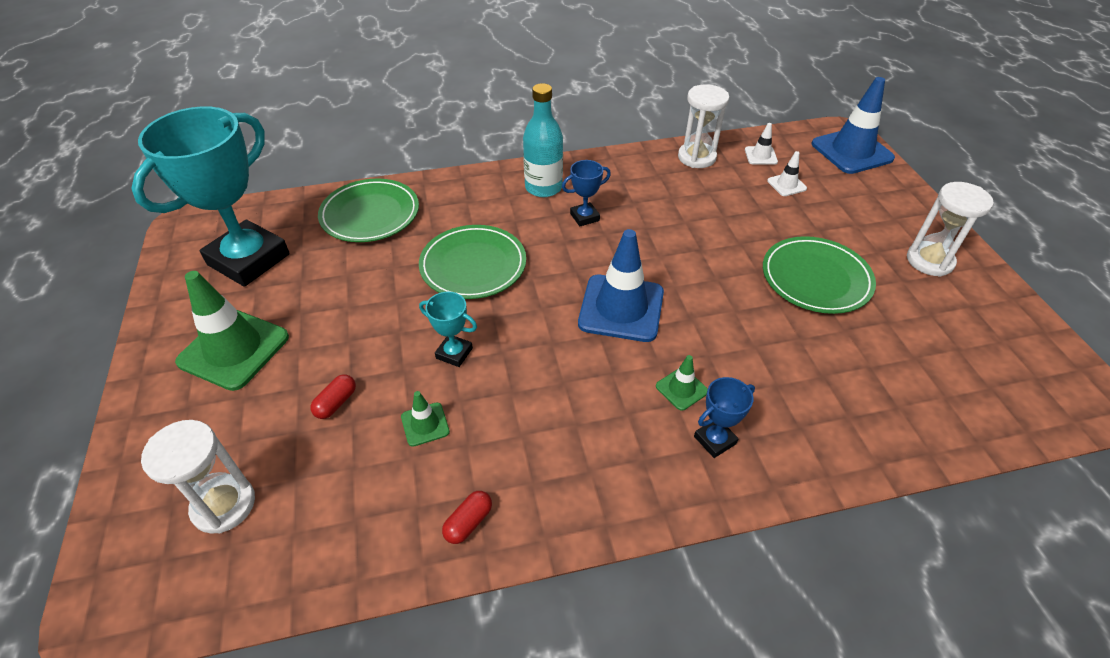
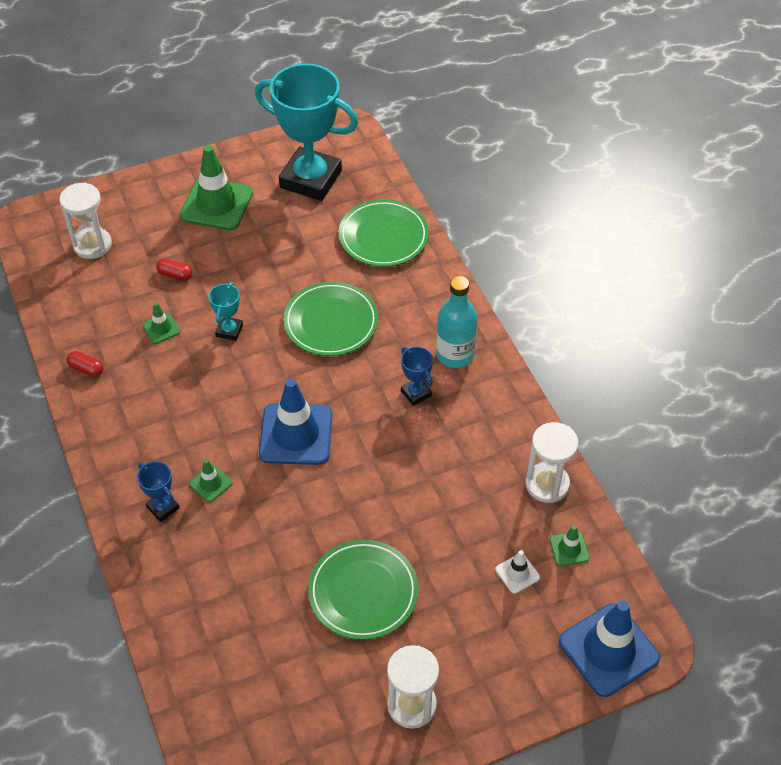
camera: 80 degrees right, 5 degrees up
white traffic cone [745,123,778,165] -> green traffic cone [550,525,590,566]

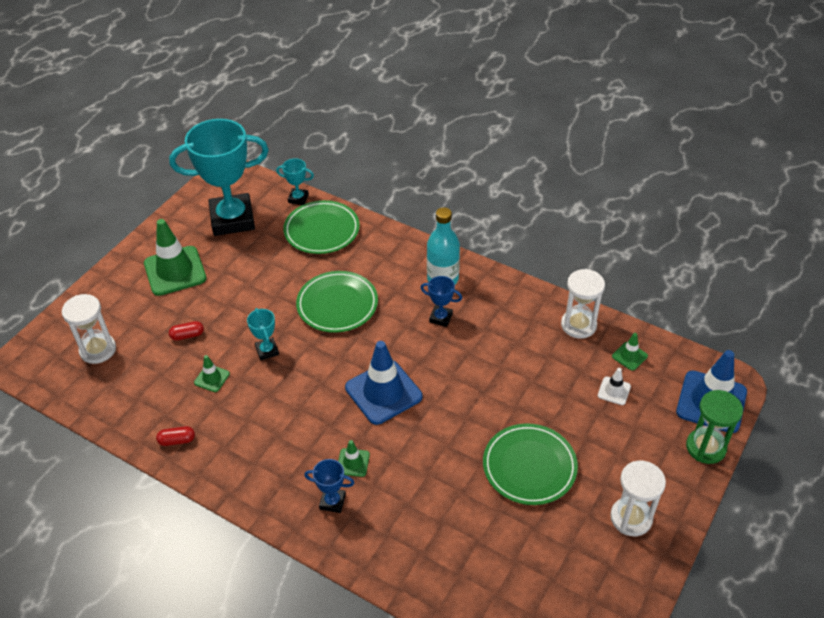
camera: 35 degrees left, 5 degrees down
none -> turquoise trophy [276,158,314,205]
none -> green hourglass [686,390,743,464]

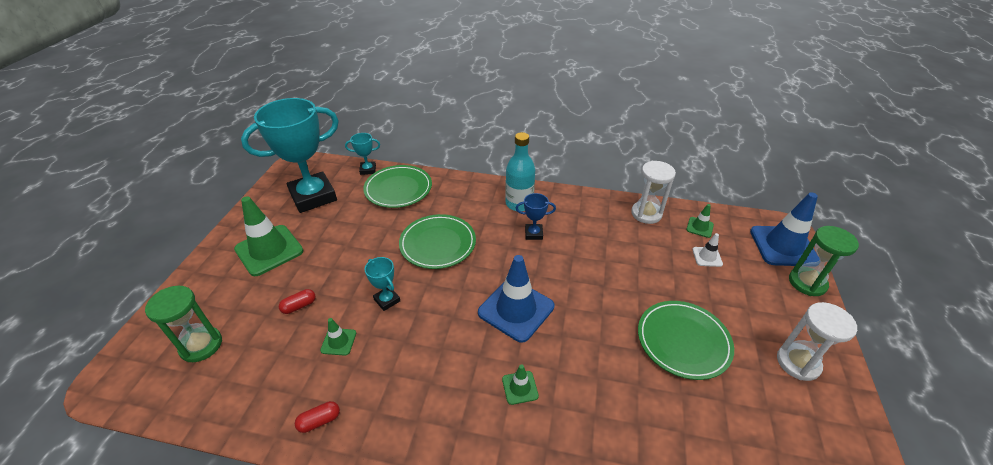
camera: 20 degrees left, 5 degrees down
white hourglass [62,294,116,364] -> green hourglass [145,285,222,362]
blue trophy [304,459,354,513] -> none

